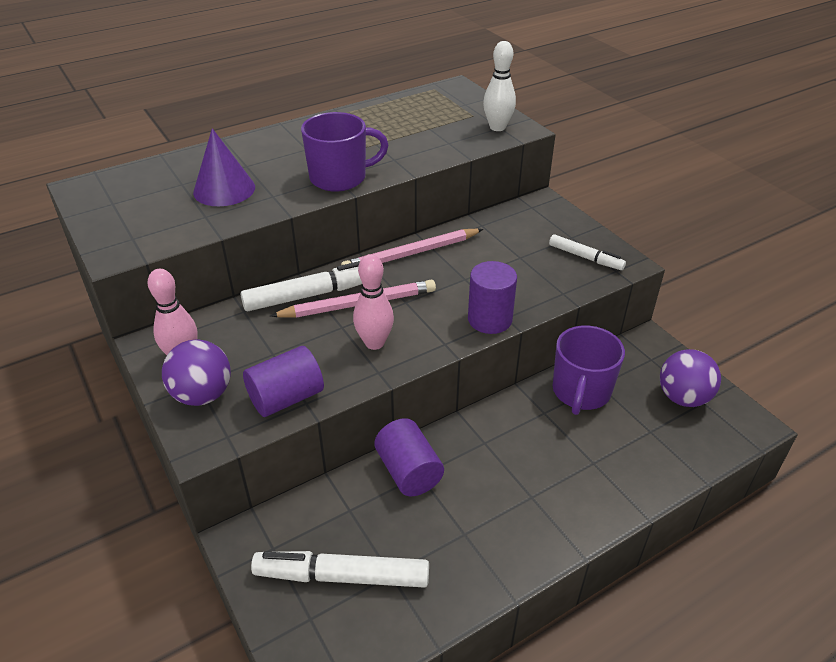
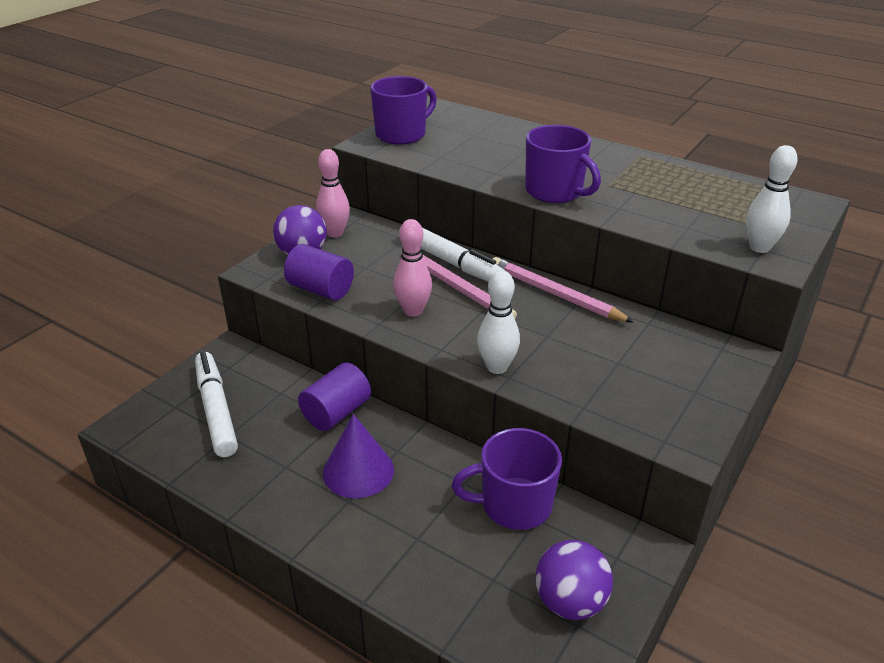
camera: 65 degrees right, 5 degrees down
purple cone [193,128,255,206] -> purple cone moved to [323,414,394,498]
purple cylinder [468,261,517,334] -> white bowling pin [477,271,520,374]
white marker [549,234,626,270] -> none
none -> purple mug [370,76,437,145]

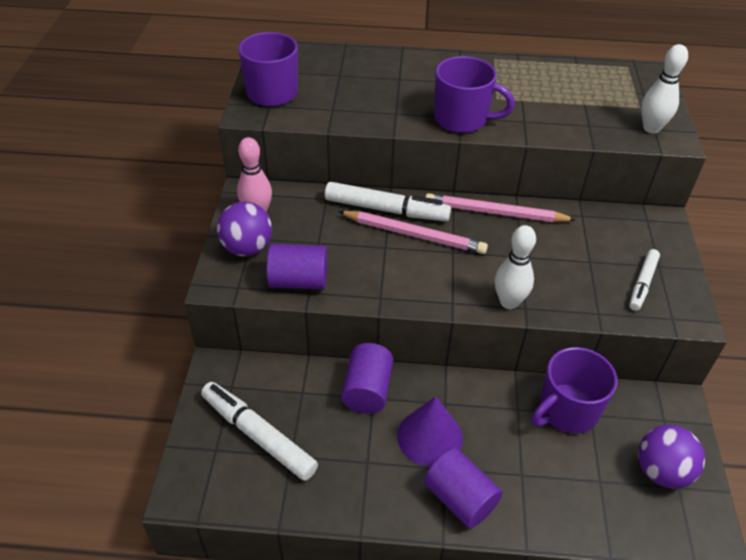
camera: 30 degrees left, 10 degrees up
pink bowling pin [393,219,432,317] -> none
none -> purple cylinder [424,448,503,528]
none -> white marker [629,249,660,311]

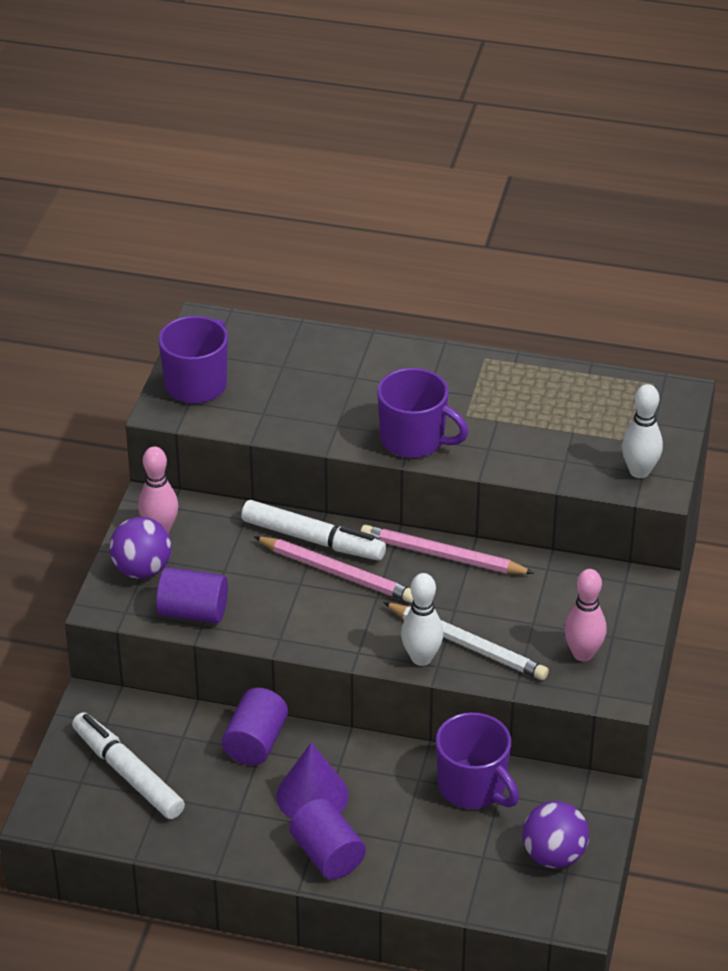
camera: 10 degrees right, 5 degrees down
purple mug [531,347,618,433] -> purple mug turned 105 degrees counterclockwise [436,712,519,809]
white marker [629,249,660,311] -> pink bowling pin [564,569,607,661]
none -> white pencil [383,602,549,680]

